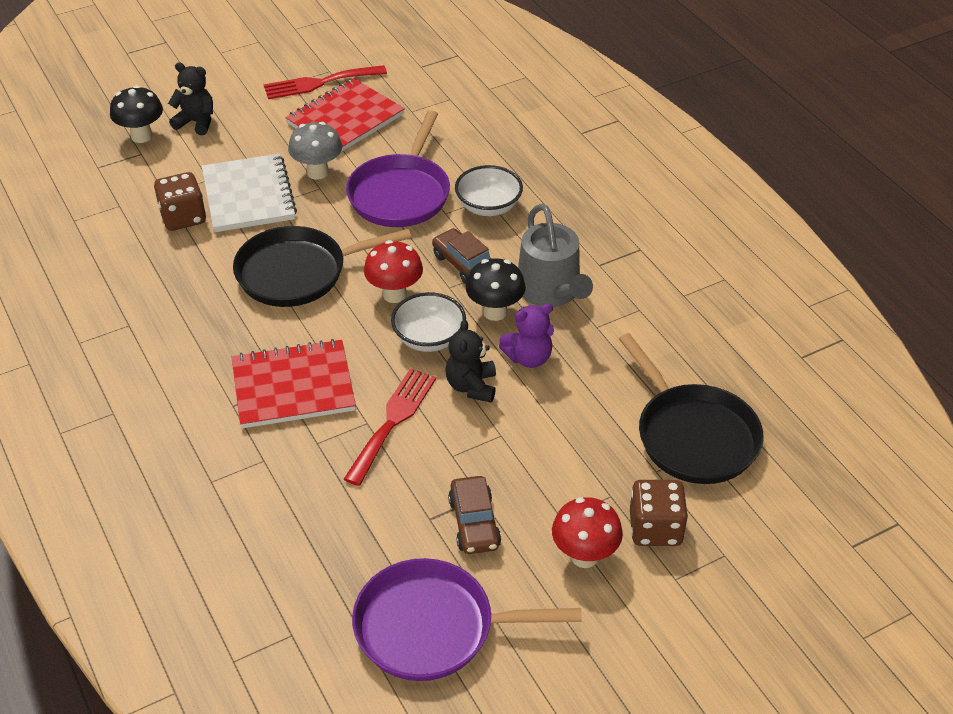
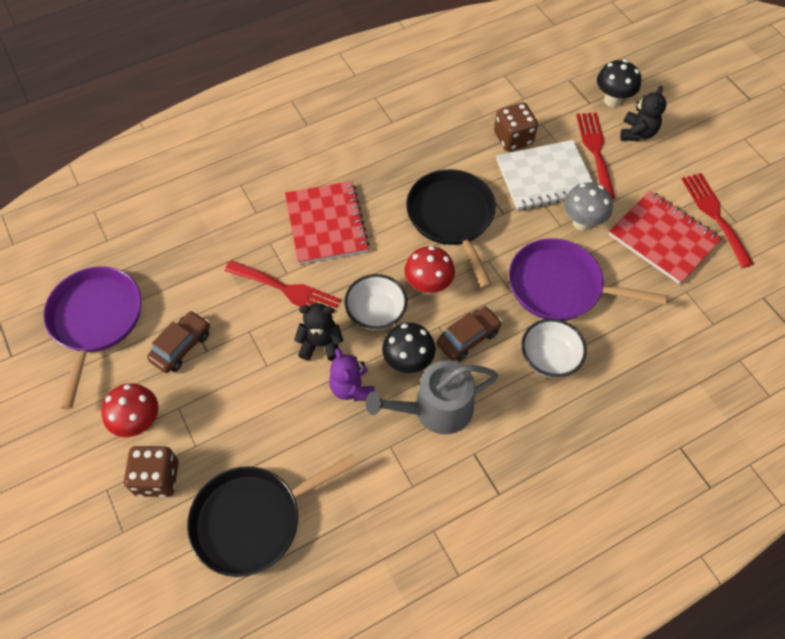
camera: 90 degrees right, 15 degrees up
brown car [448,476,501,554] -> brown car turned 135 degrees clockwise [147,311,210,373]
none -> red fork [576,113,615,199]

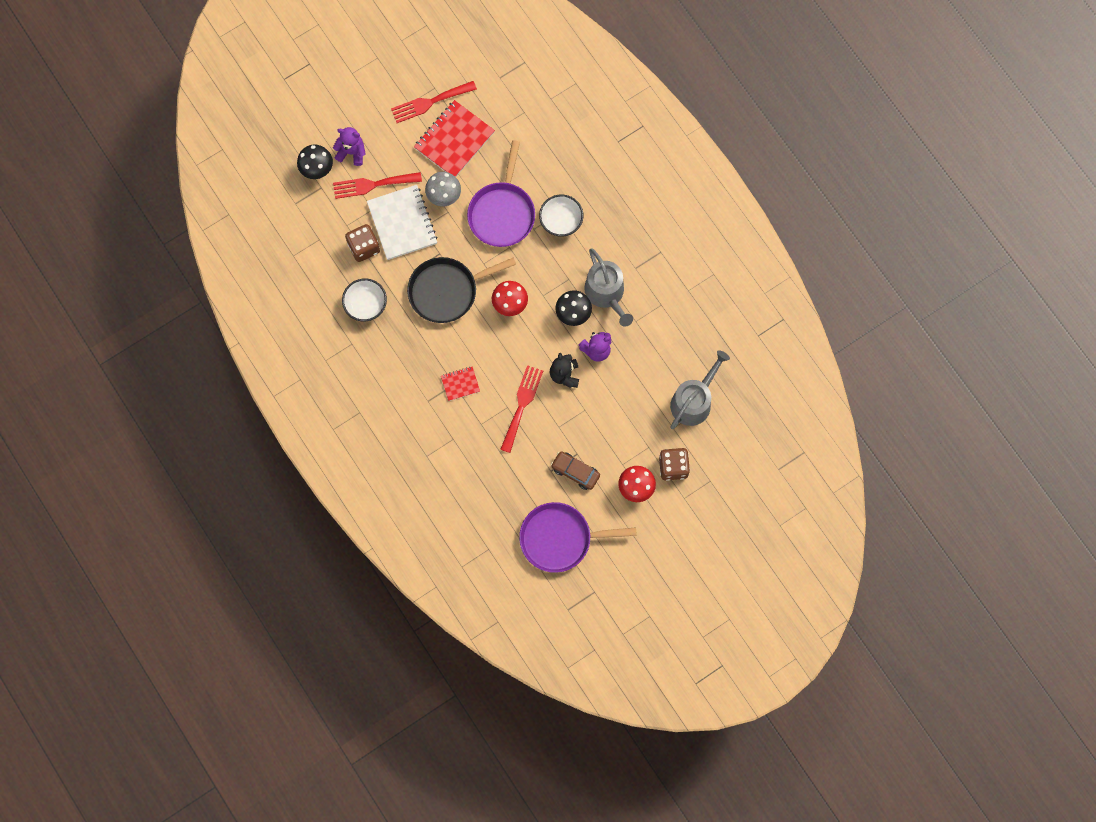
camera: 95 degrees left, 15 degrees up
black pan [187,454,358,577] -> grey watering can [670,350,730,429]
red notebook [285,181,370,264] -> red notebook [441,366,480,401], size x0.50
white bowl [344,274,407,330] -> white bowl moved to [342,278,387,322]
brown car [437,306,502,361] -> none
black teddy bear [620,86,666,141] -> purple teddy bear [333,127,365,166]

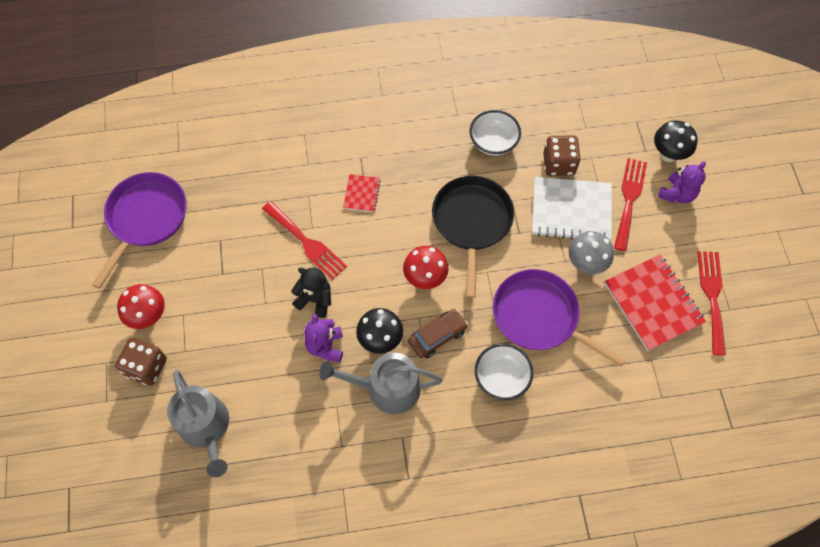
camera: 115 degrees right, 10 degrees down
brown car [551,451,600,490] -> brown car moved to [408,309,468,358]

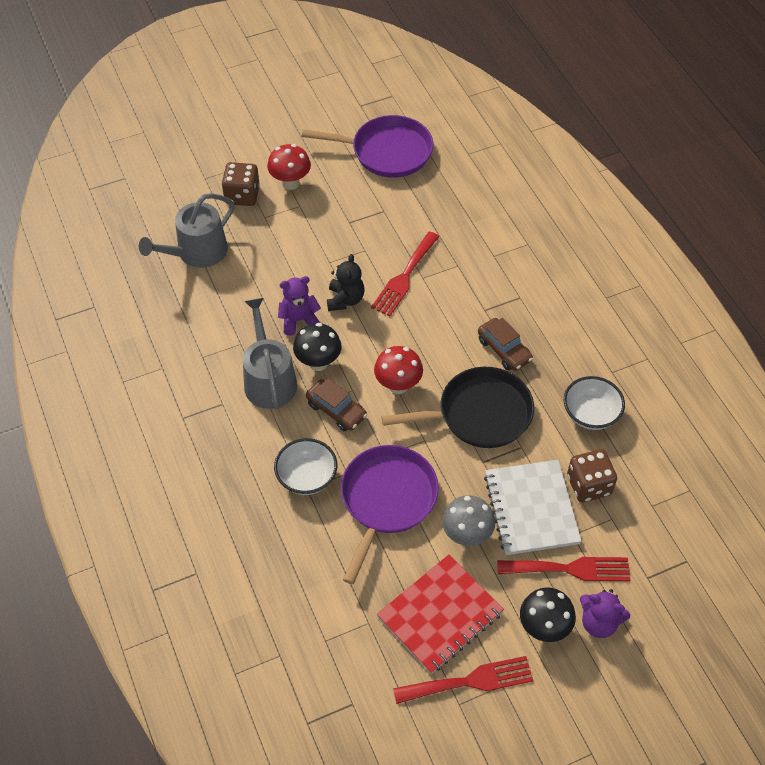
camera: 75 degrees right, 10 degrees down
red notebook [343,174,381,212] -> none
black mushroom [654,120,697,162] -> black mushroom moved to [520,587,576,642]
none -> brown car [478,318,533,371]

